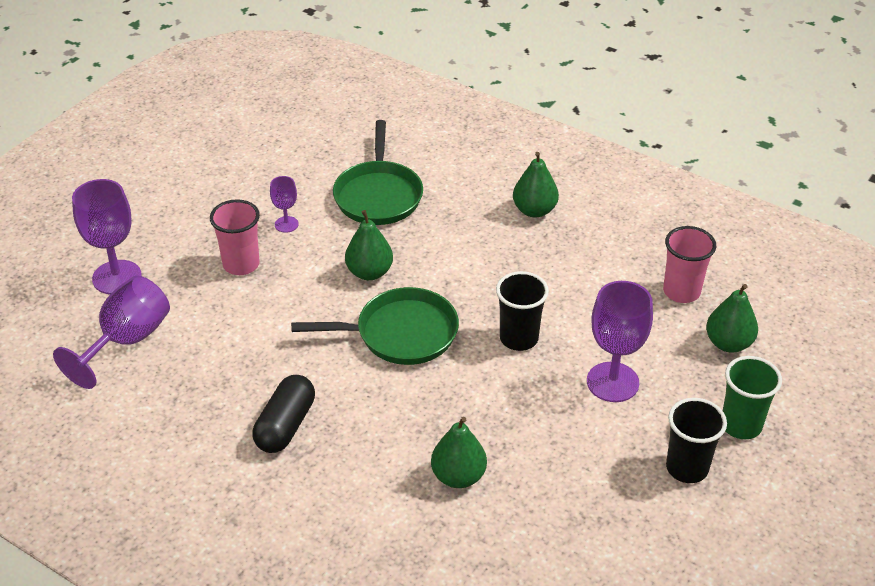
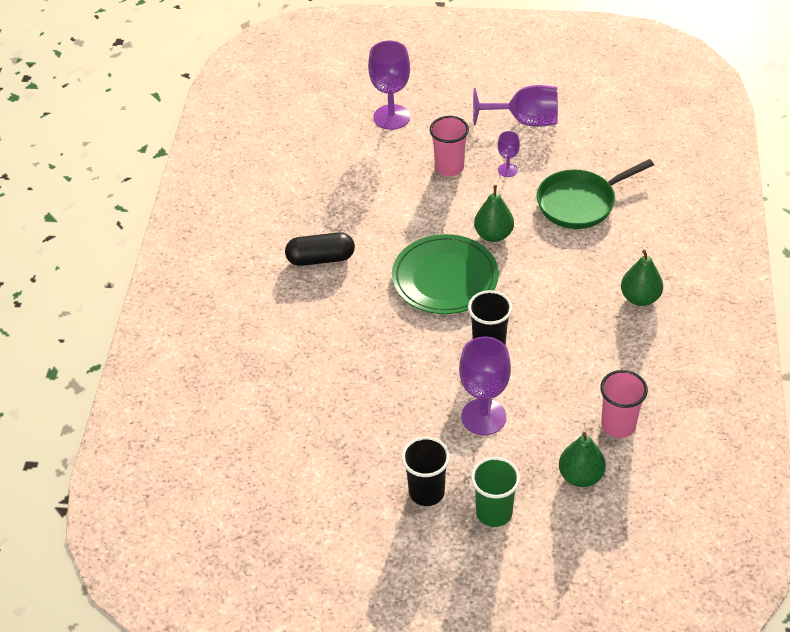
camera: 65 degrees right, 5 degrees up
purple goblet [53,276,170,389] -> purple goblet moved to [473,85,558,127]
green pan [291,287,459,365] -> green plate [392,234,499,314]
green pear [431,417,487,488] -> none

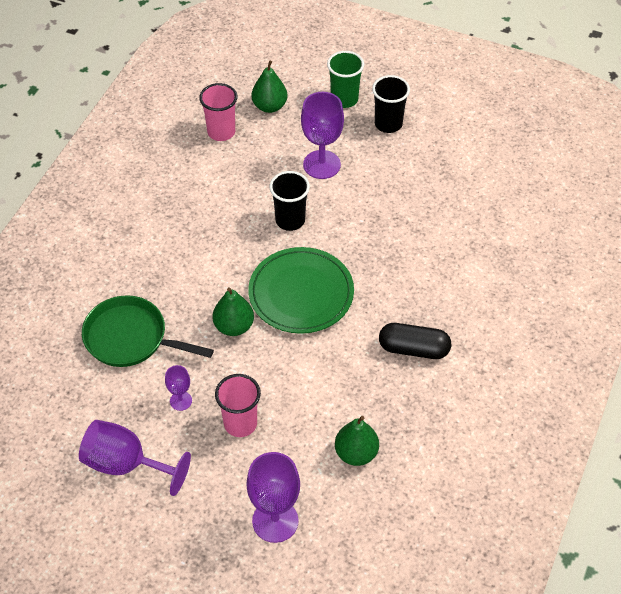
camera: 165 degrees left, 5 degrees up
green pan [536,159,654,229] -> green pan turned 150 degrees counterclockwise [82,295,214,367]
green pear [621,250,663,306] -> green pear moved to [335,416,379,466]

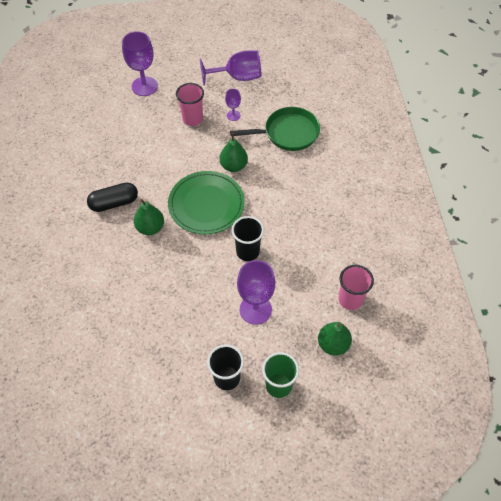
camera: 150 degrees right, 5 degrees up
green pear [335,416,379,466] -> green pear moved to [134,199,164,235]

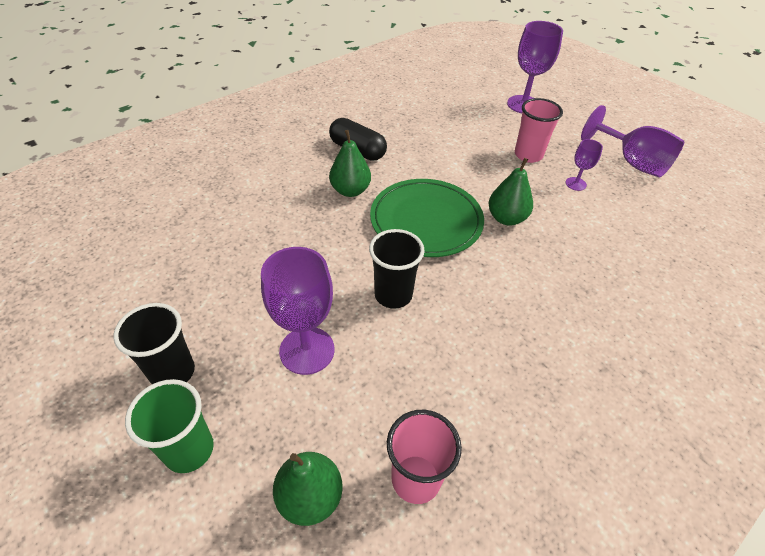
camera: 55 degrees right, 10 degrees down
green pan [230,107,320,151] -> none

